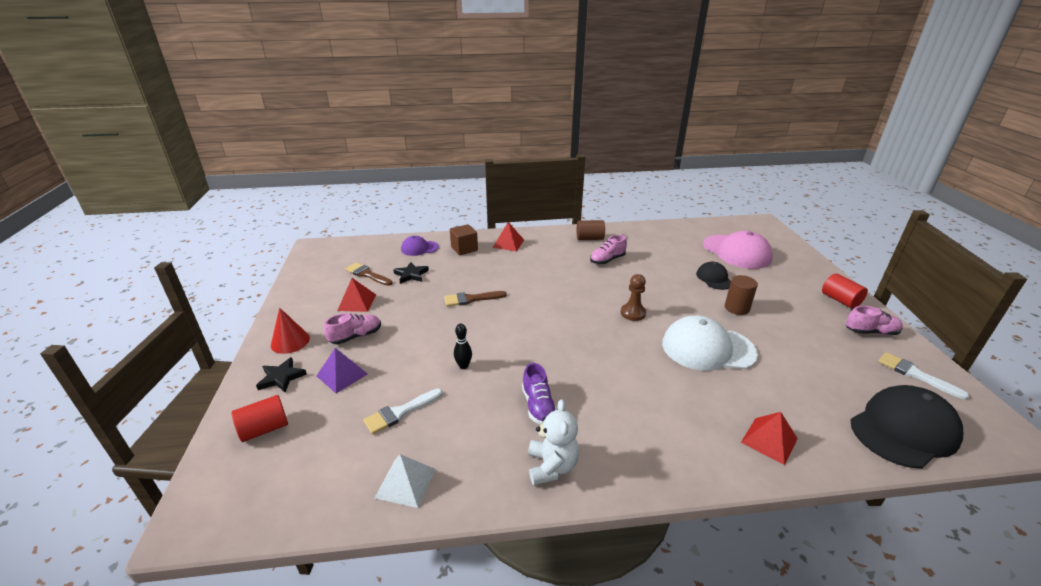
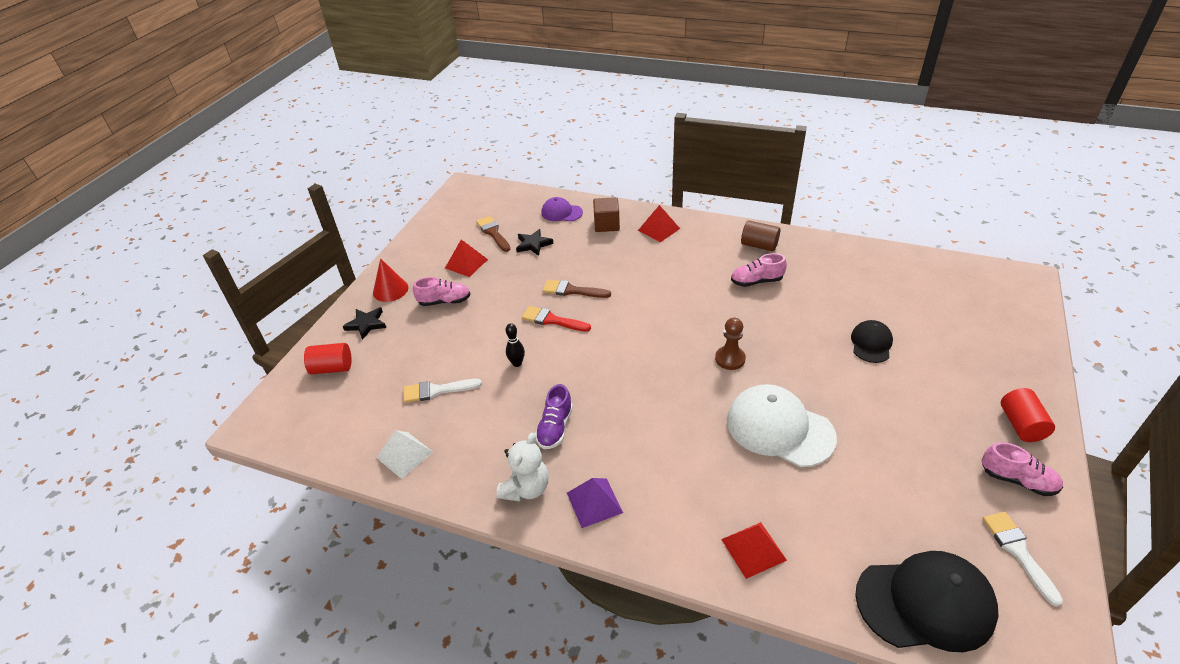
camera: 30 degrees right, 10 degrees up
purple pyramid [317,348,368,393] -> purple pyramid moved to [567,478,623,528]
pink cap [703,231,773,269] -> none
brown cylinder [725,275,758,315] -> none
none -> red brush [522,306,591,332]

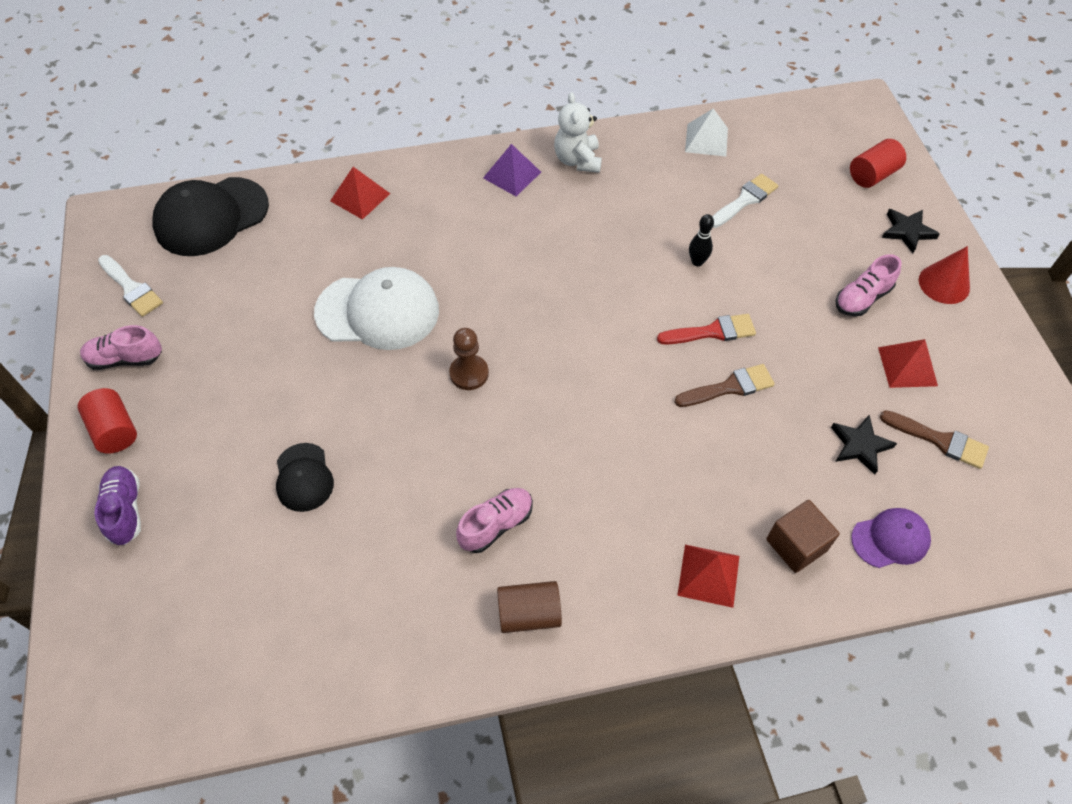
camera: 145 degrees right, 15 degrees up
purple shoe [535,384,573,449] -> purple shoe moved to [94,466,141,545]

